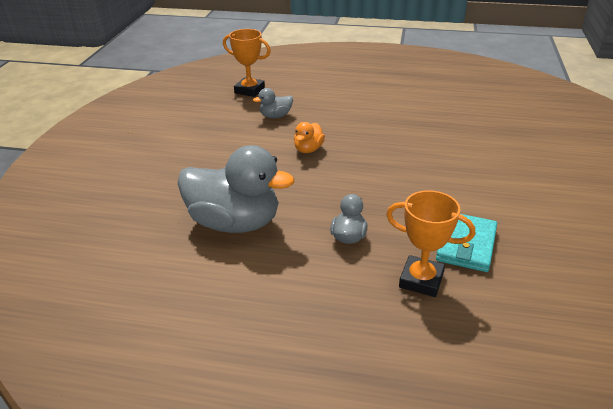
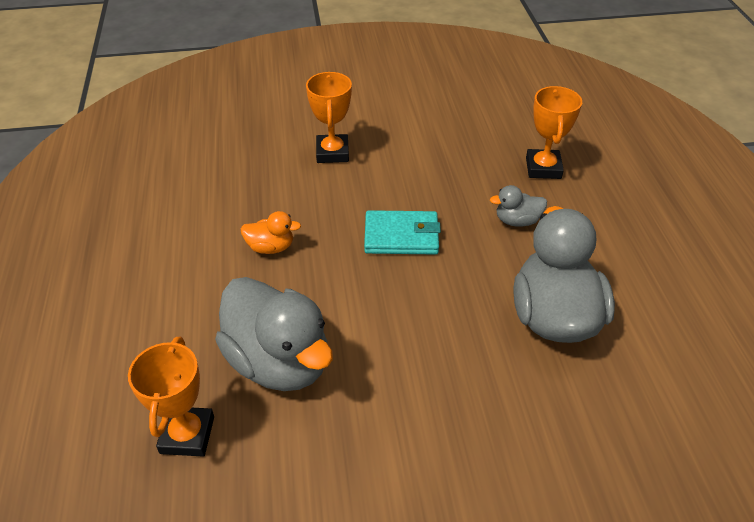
camera: 110 degrees left, 10 degrees up
grey duck [253,88,293,118] -> grey duck [215,277,333,391], size x2.19
orange duck [294,122,325,153] -> orange duck moved to [241,211,301,254]
turquoise wallet [436,214,497,272] -> turquoise wallet moved to [364,210,441,255]
none -> orange trophy [306,72,352,163]

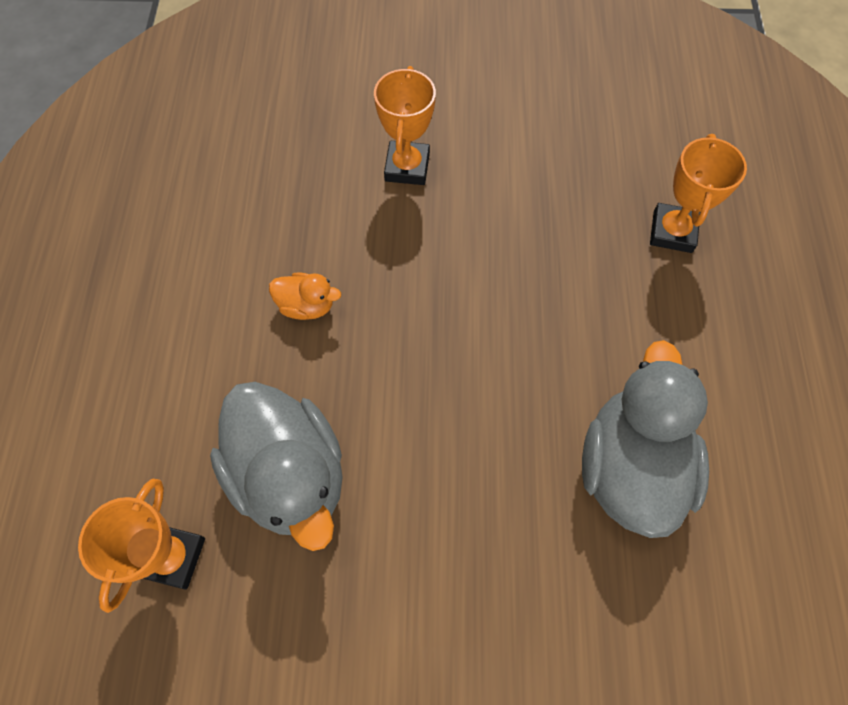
camera: 10 degrees right, 20 degrees up
turquoise wallet [364,210,441,255] -> none
grey duck [490,185,547,227] -> none

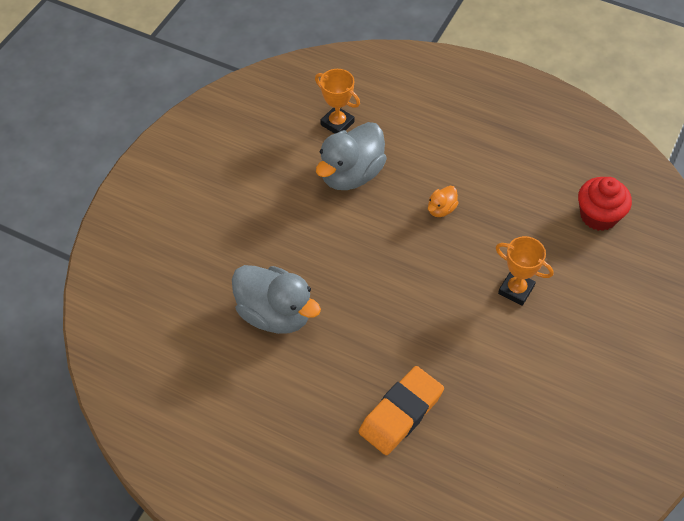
camera: 115 degrees right, 10 degrees down
grey duck [210,382,343,551] -> grey duck turned 45 degrees counterclockwise [316,122,387,190]
orange trophy [650,134,747,253] -> orange eraser [359,366,444,455]
none -> red cupcake [578,177,632,231]

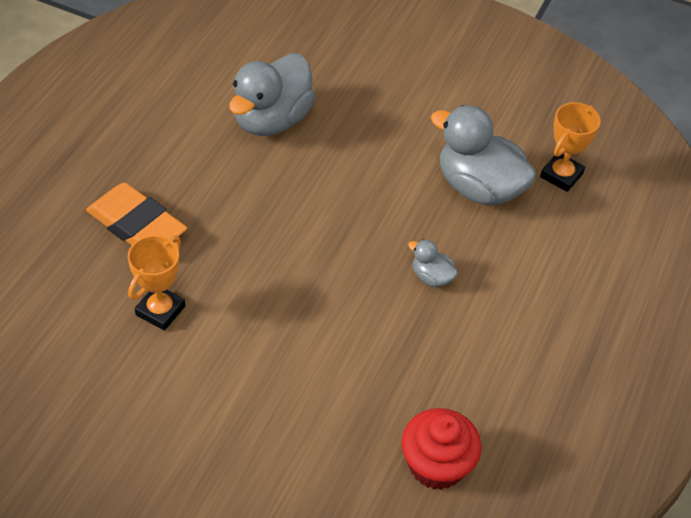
camera: 85 degrees right, 5 degrees down
orange duck [428,186,459,217] -> grey duck [408,239,458,287]
orange trophy [495,236,554,306] -> orange trophy moved to [128,235,185,331]

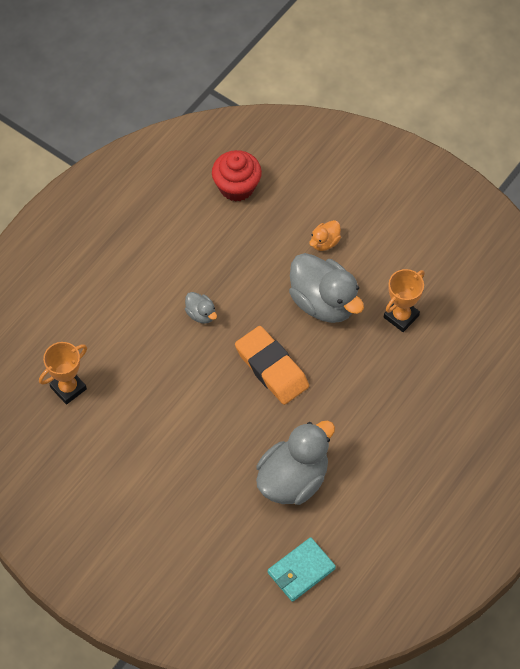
camera: 165 degrees left, 10 degrees up
orange eraser [86,182,187,245] -> orange eraser moved to [235,326,309,405]
grey duck [431,105,536,205] -> grey duck moved to [289,253,364,323]
none -> turquoise wallet [268,537,336,602]
none -> orange duck [309,220,341,251]

